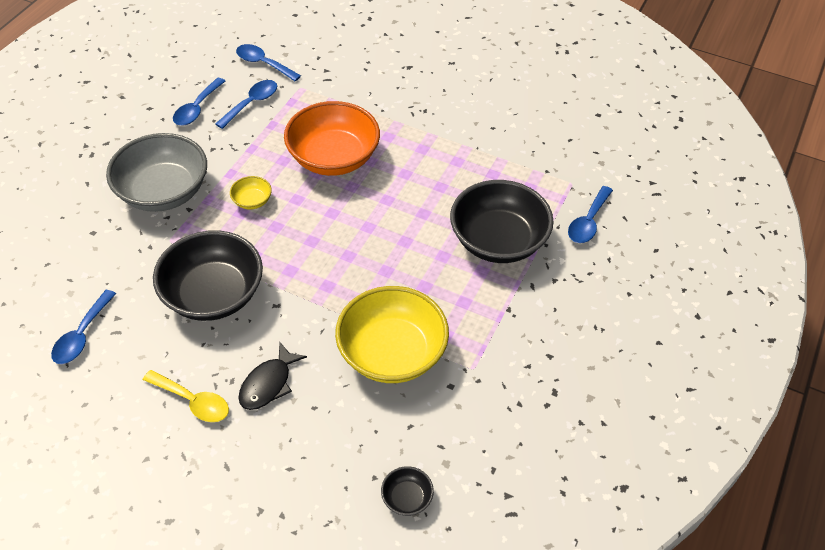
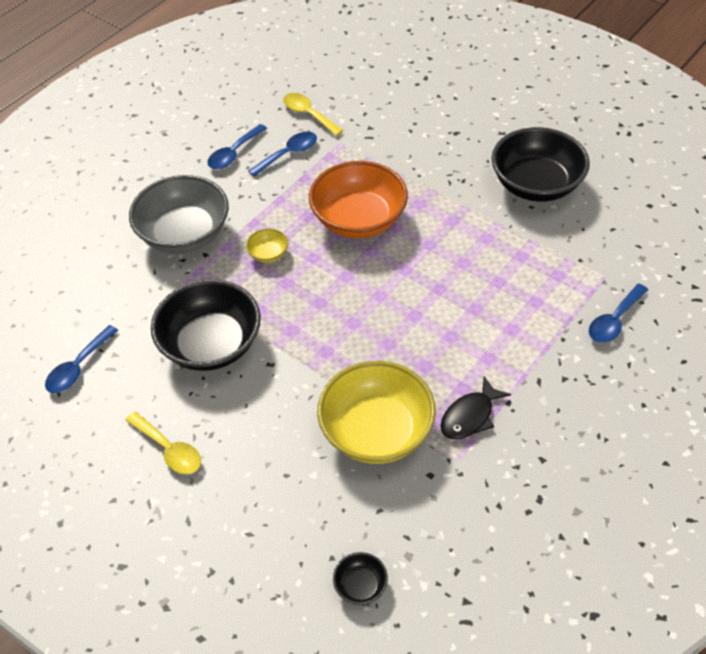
camera: 15 degrees right, 0 degrees up
blue spoon [236,44,301,81] -> yellow spoon [283,93,343,136]
black fish [238,342,307,410] -> black fish moved to [441,376,511,439]
black bowl [450,180,554,263] -> black bowl moved to [491,127,590,202]

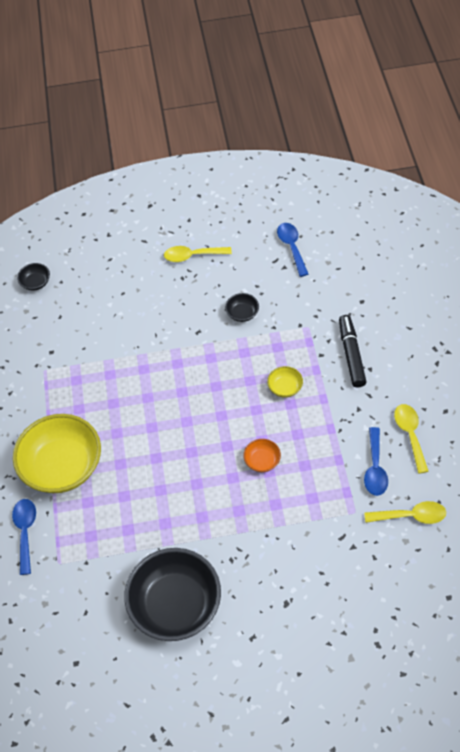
camera: 135 degrees right, 5 degrees up
grey bowl [129,175,229,254] -> black marker [339,315,367,387]
black bowl [151,279,261,371] -> black bowl [225,293,259,322], size x0.42
blue spoon [208,124,267,169] -> yellow spoon [394,404,429,474]
orange bowl [309,161,408,238] -> orange bowl [243,439,281,472], size x0.42
yellow bowl [317,361,436,464] -> yellow bowl moved to [13,414,101,493]
black fish [441,376,511,439] -> none

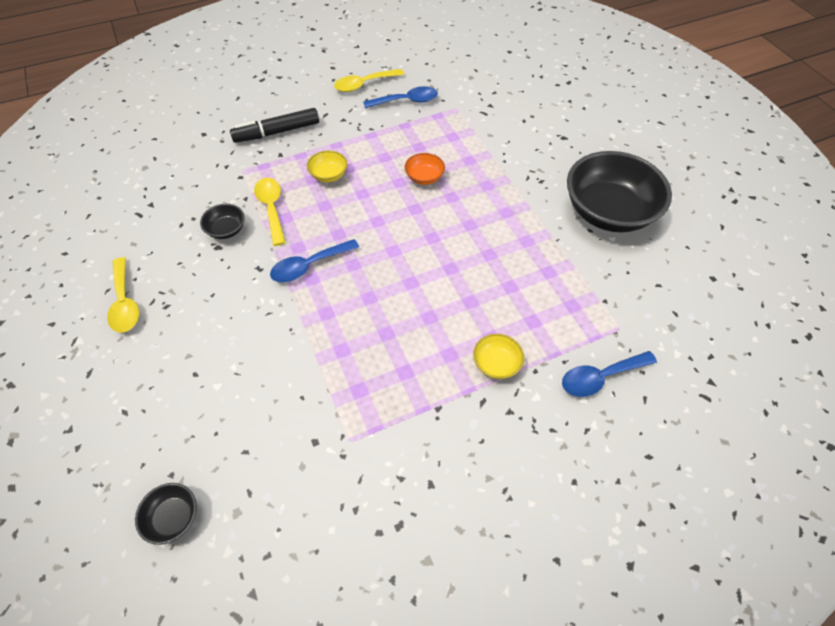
camera: 110 degrees left, 0 degrees up
yellow bowl [13,414,101,493] -> yellow bowl [473,334,524,379], size x0.42
blue spoon [277,223,308,277] -> blue spoon moved to [270,239,360,282]
yellow spoon [364,501,446,524] -> yellow spoon moved to [254,178,286,246]

